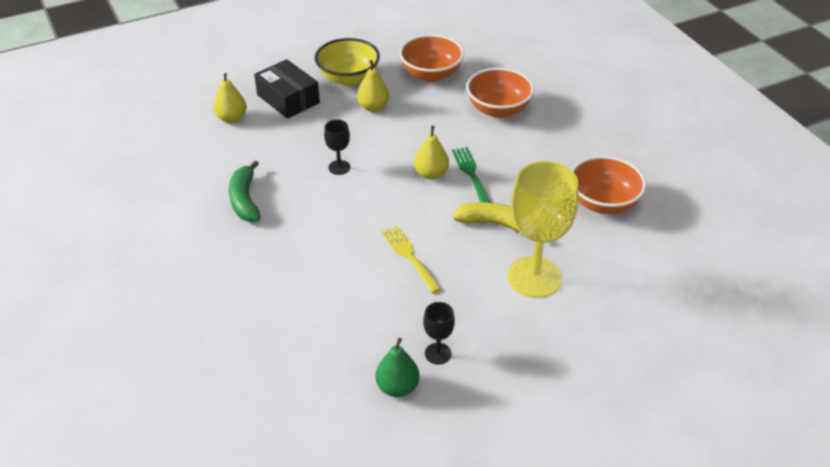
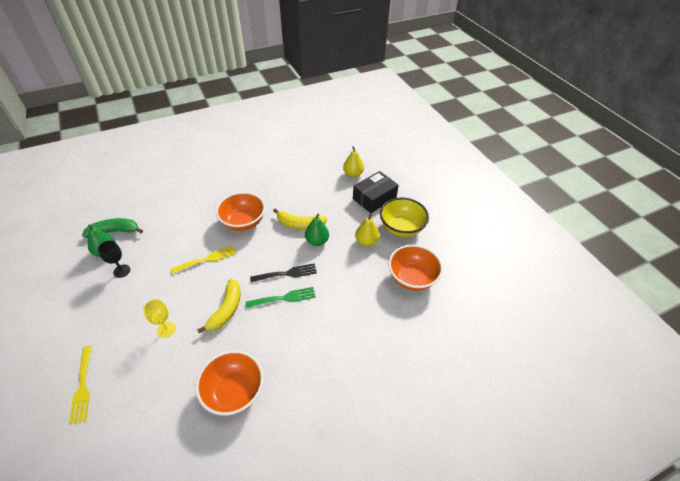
camera: 90 degrees right, 5 degrees up
green banana [229,160,261,222] -> green banana moved to [82,218,143,238]
black goblet [324,120,350,175] -> yellow banana [273,208,327,230]
yellow pear [414,126,449,180] -> black fork [250,263,317,283]
orange bowl [466,68,534,118] -> orange bowl moved to [216,192,265,231]
yellow goblet [507,161,579,298] -> yellow goblet [143,299,176,338], size x0.45
none -> yellow fork [69,346,92,425]
none -> green pear [305,213,329,246]

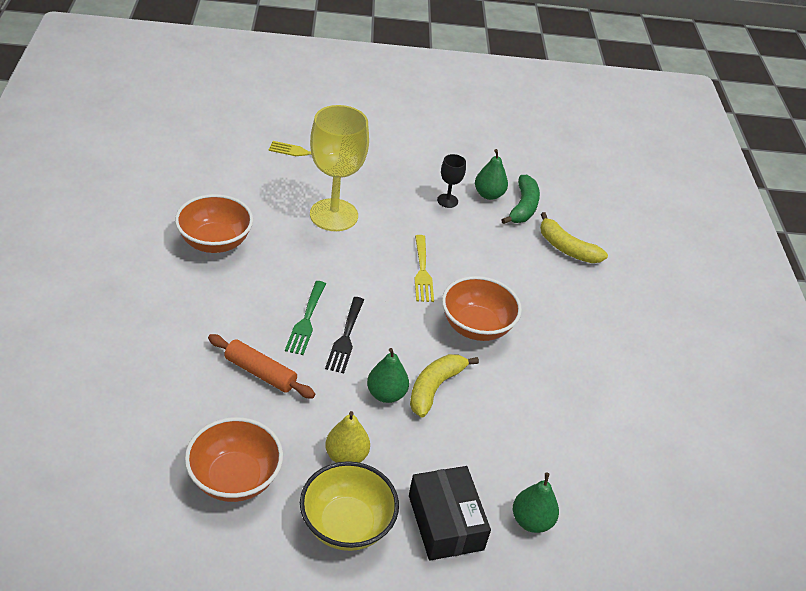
camera: 110 degrees right, 5 degrees down
yellow goblet [143,299,176,338] -> yellow goblet [310,105,369,231], size x2.21
yellow banana [197,279,241,333] -> yellow banana moved to [540,212,608,263]
yellow pear [343,146,364,178] -> green pear [513,472,559,533]
none -> orange rolling pin [208,334,315,398]

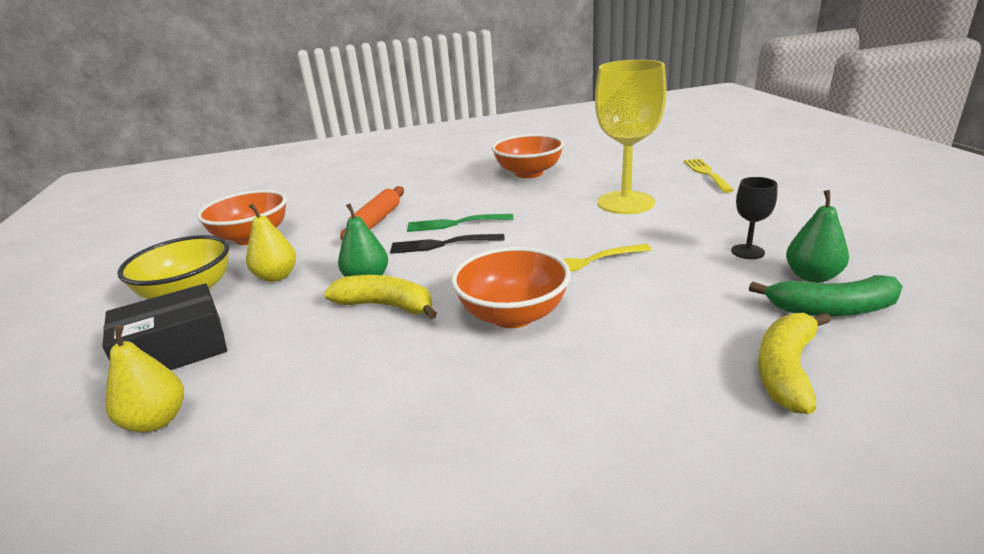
camera: 85 degrees right, 15 degrees down
green pear [513,472,559,533] -> yellow pear [105,325,184,432]

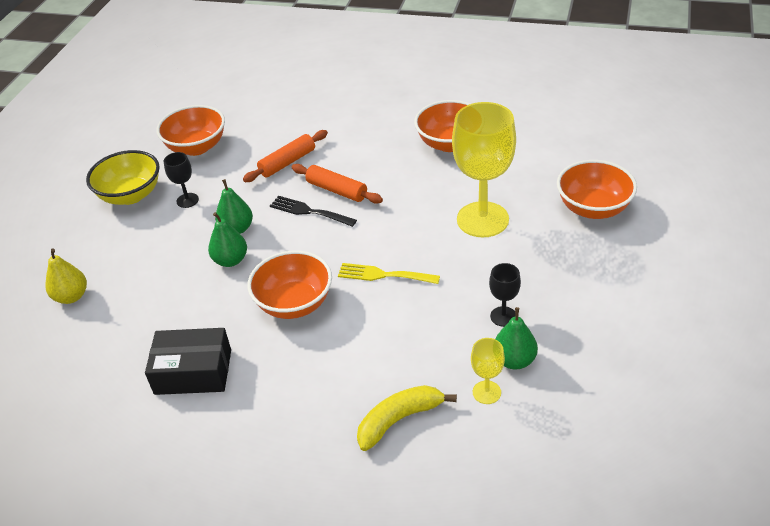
camera: 30 degrees right, 15 degrees up
black box [102,283,227,370] -> black box moved to [145,328,231,395]
yellow pear [246,203,296,282] -> black goblet [164,152,199,208]
yellow banana [324,275,437,319] -> green pear [208,212,247,267]
green fork [407,214,513,232] -> orange rolling pin [292,164,383,204]
yellow fork [684,159,734,193] -> orange bowl [557,160,637,219]
green banana [749,275,903,316] -> yellow goblet [471,338,505,404]

